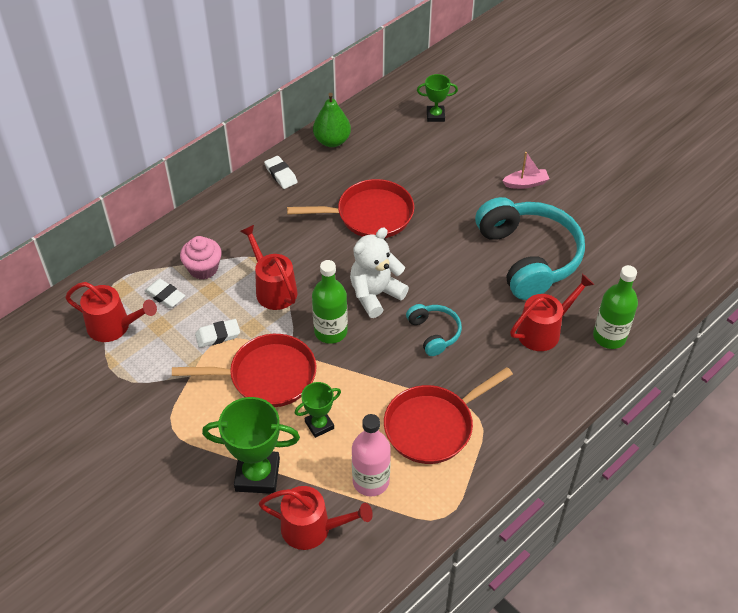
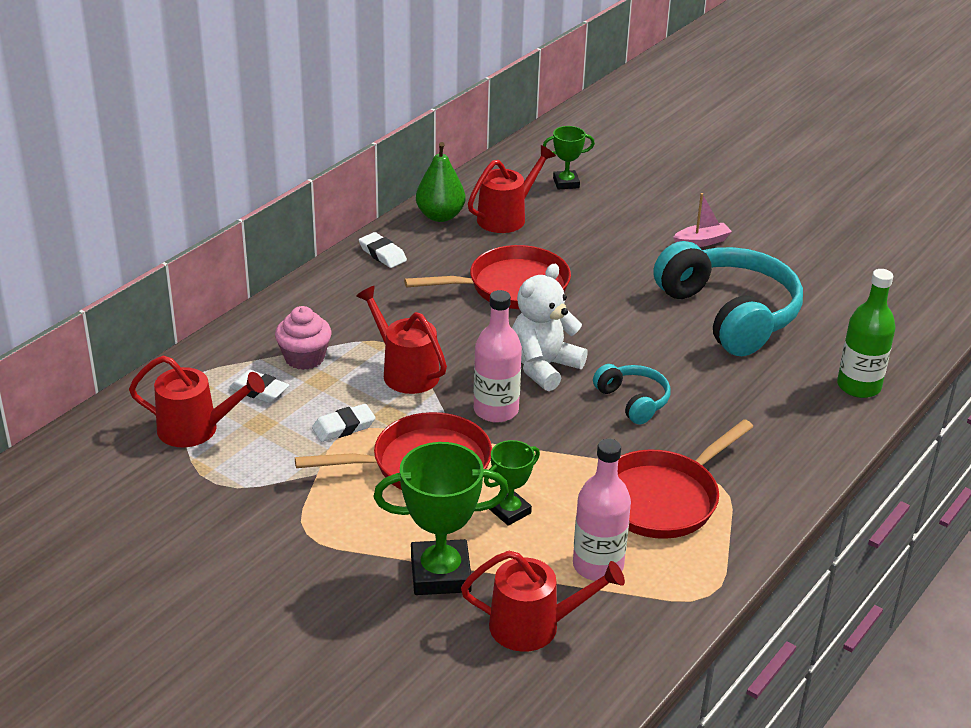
camera: 10 degrees left, 15 degrees down
green bottle [312,260,348,344] -> pink bottle [474,290,522,423]
red watering can [510,274,595,351] -> red watering can moved to [468,145,556,233]

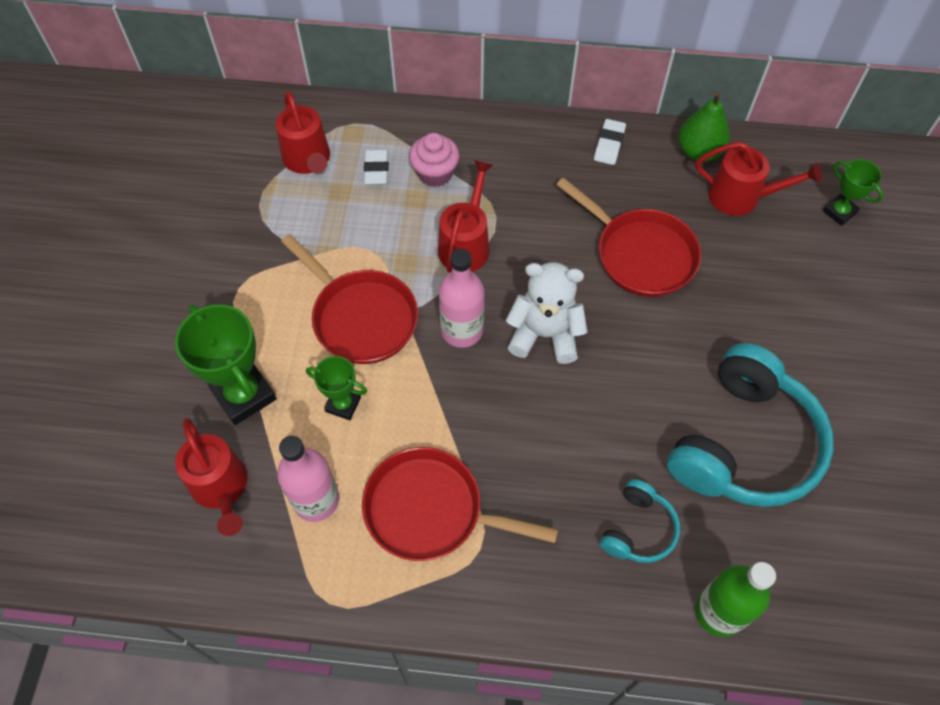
camera: 60 degrees right, 25 degrees up
white eraser [312,404,376,442] -> none
turquoise headphones [593,364,670,424] -> turquoise headphones moved to [600,479,680,563]
pink boat [673,193,732,247] -> none

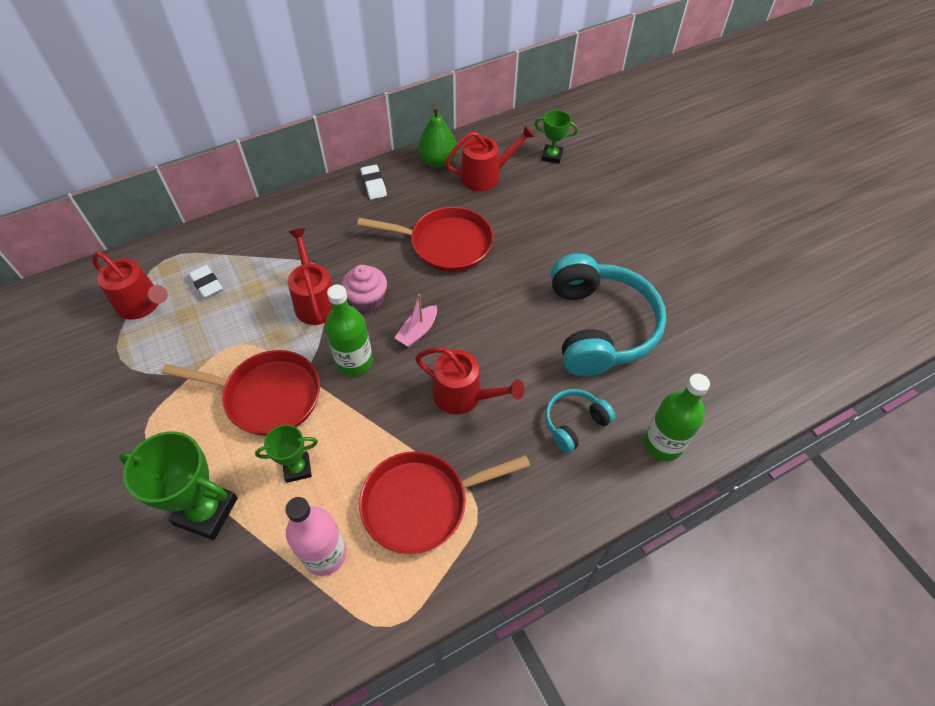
camera: 35 degrees left, 5 degrees down
red watering can [175,418,248,536] -> red watering can moved to [415,347,525,415]
pink cupcake [409,133,459,187] -> pink cupcake moved to [341,265,387,313]
pink bottle [439,249,485,348] -> green bottle [325,284,373,376]
white teddy bear [506,262,588,364] -> pink boat [394,294,437,347]
turquoise headphones [600,479,680,563] -> turquoise headphones turned 120 degrees counterclockwise [545,389,615,453]

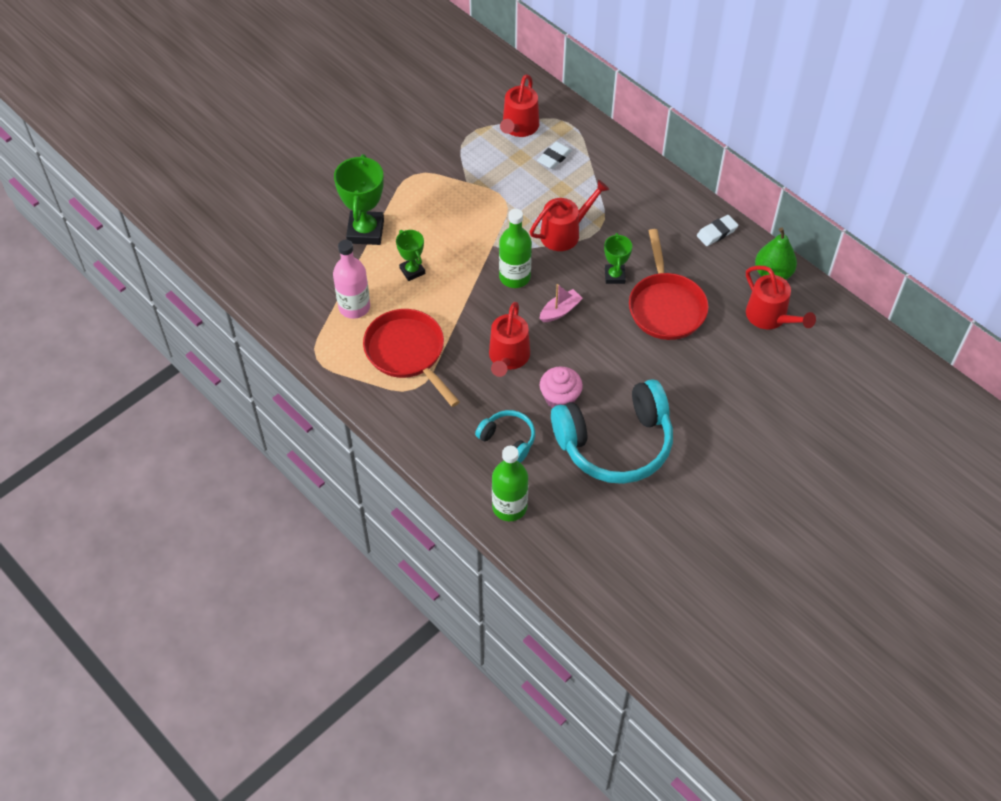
camera: 75 degrees right, 0 degrees up
red pan [162,350,320,436] -> none
pink cupcake [341,265,387,313] -> pink cupcake moved to [540,366,583,408]
pink boat [394,294,437,347] -> pink boat turned 120 degrees clockwise [540,284,583,322]
green trophy [535,110,578,164] -> green trophy moved to [604,233,632,284]

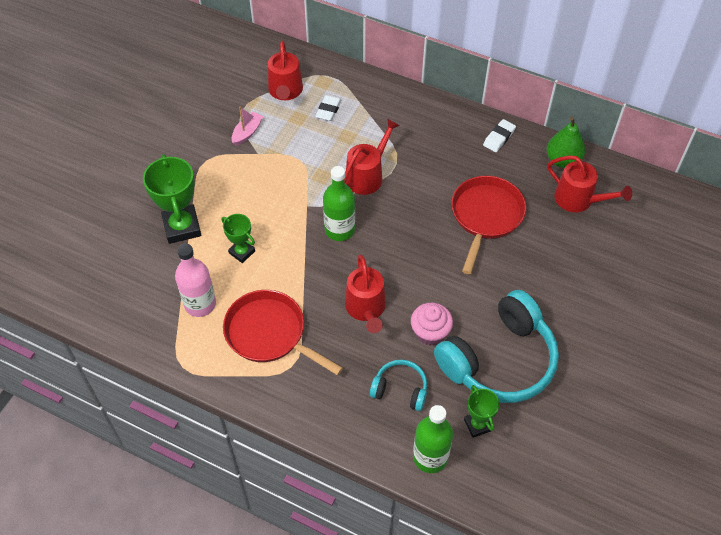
camera: 20 degrees left, 0 degrees up
pink boat [540,284,583,322] -> pink boat moved to [232,107,264,146]
green trophy [604,233,632,284] -> green trophy moved to [464,385,500,438]
red pan [629,229,709,340] -> red pan turned 135 degrees counterclockwise [451,176,526,274]

